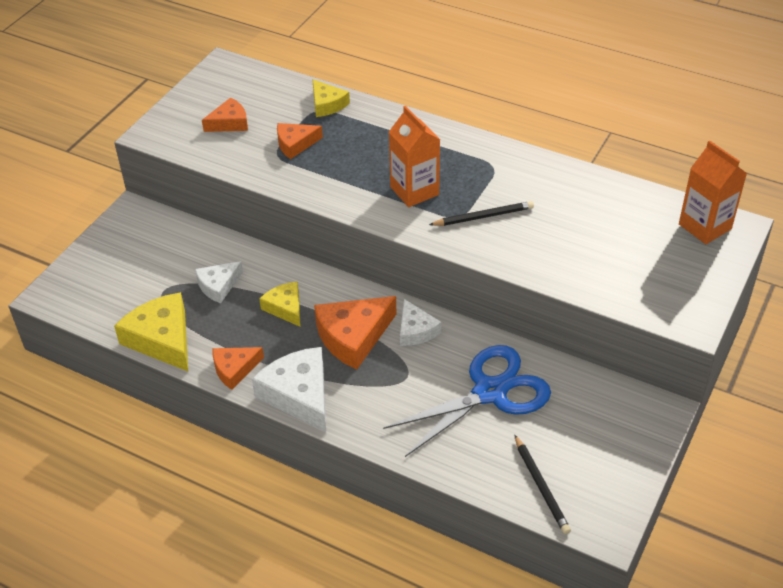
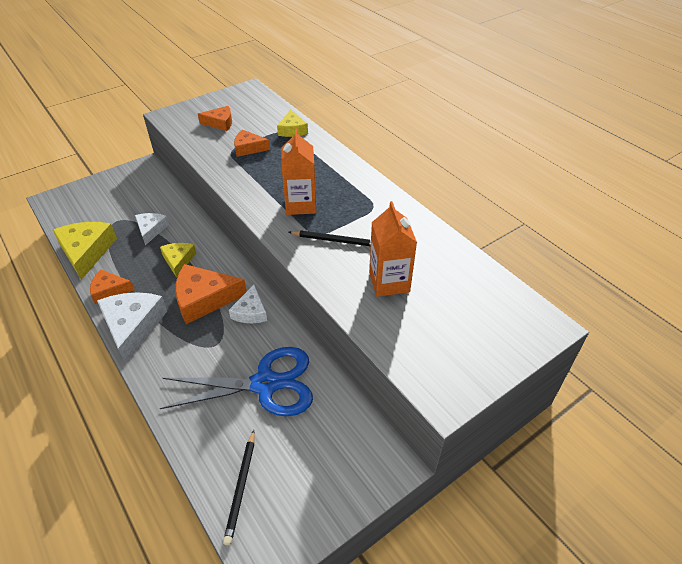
camera: 25 degrees right, 0 degrees up
white cheese [195,261,243,303] -> white cheese turned 105 degrees clockwise [135,213,169,245]
orange carton [679,141,747,244] -> orange carton moved to [369,201,417,297]

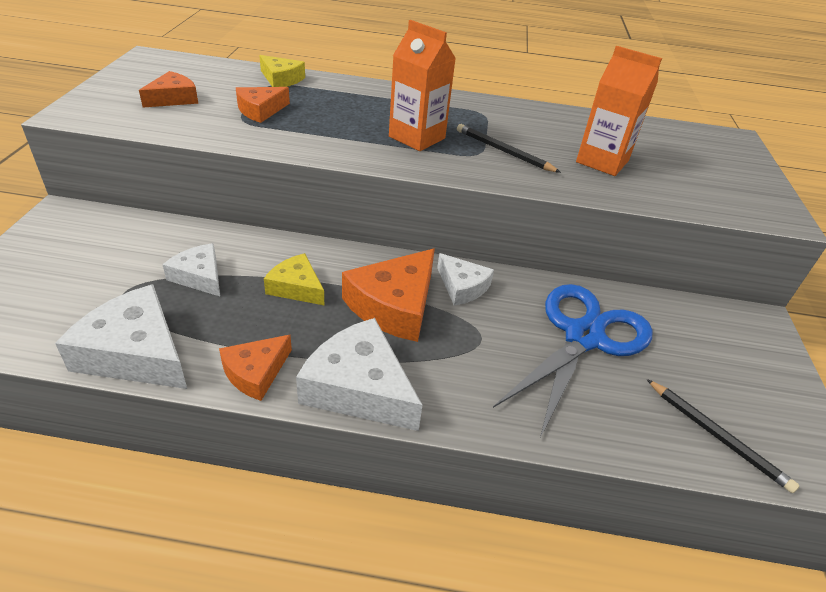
camera: 50 degrees left, 5 degrees down
yellow cheese [53,222,117,280] -> white cheese [55,284,187,389]
black pencil [289,230,371,246] -> black pencil turned 105 degrees counterclockwise [457,124,561,173]

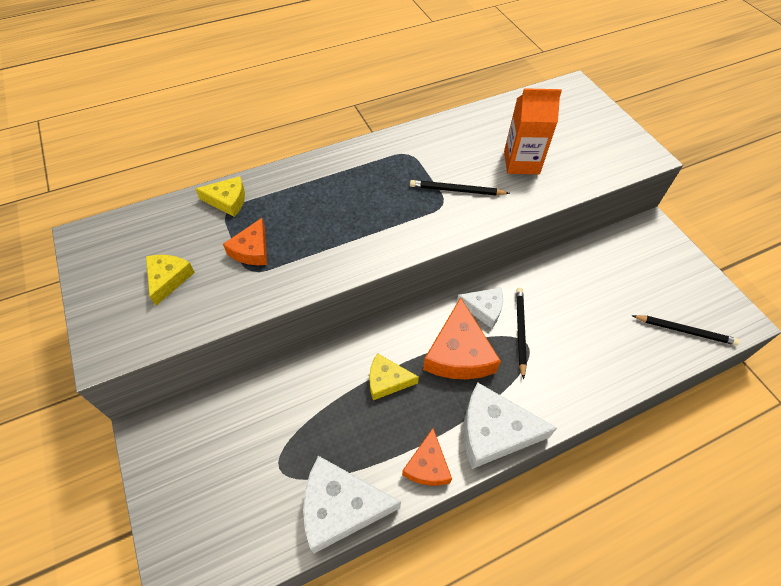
camera: 30 degrees left, 15 degrees up
orange cheese [139,71,198,108] -> yellow cheese [146,255,195,306]
white cheese [162,243,220,296] -> none
orange carton [389,20,456,151] -> none
blue scissors [493,284,652,438] -> none
none -> black pencil [516,288,527,380]

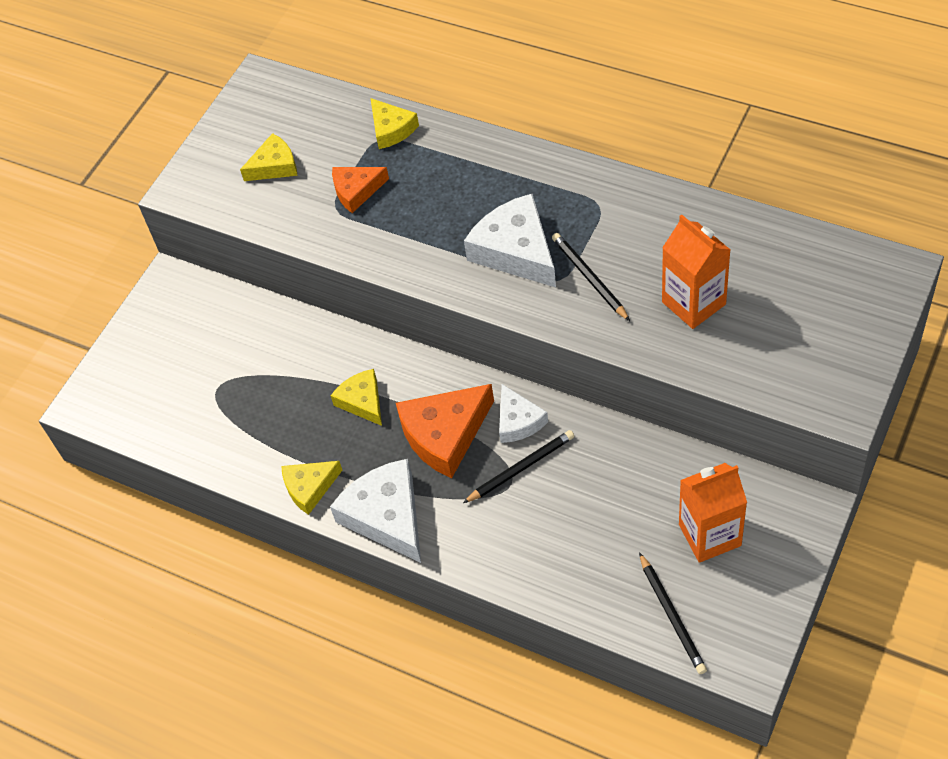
camera: 60 degrees right, 0 degrees up
white cheese [303,456,401,553] -> white cheese moved to [464,194,556,287]
orange cheese [402,428,452,486] -> yellow cheese [281,461,342,515]
none -> orange carton [679,463,747,563]

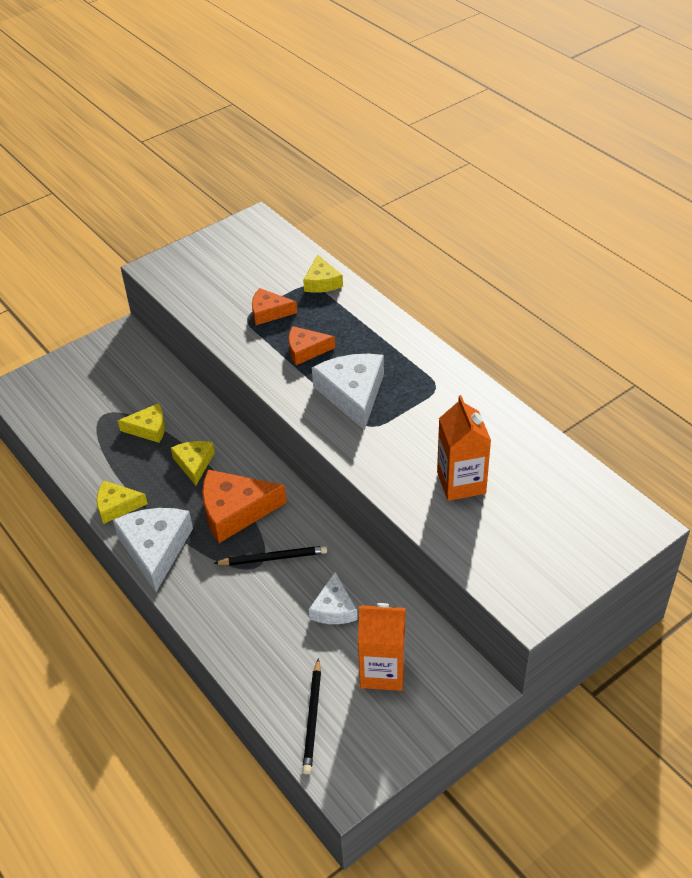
camera: 20 degrees right, 10 degrees down
yellow cheese [240,133,297,181] -> yellow cheese moved to [117,403,165,443]
white cheese [499,384,548,443] -> white cheese moved to [309,572,358,624]
black pencil [552,233,630,321] -> none
none -> orange cheese [289,326,335,365]

